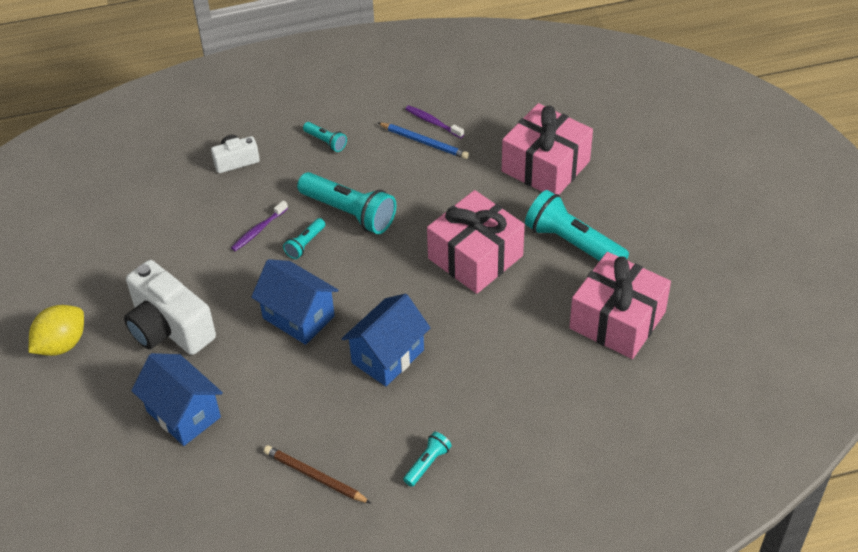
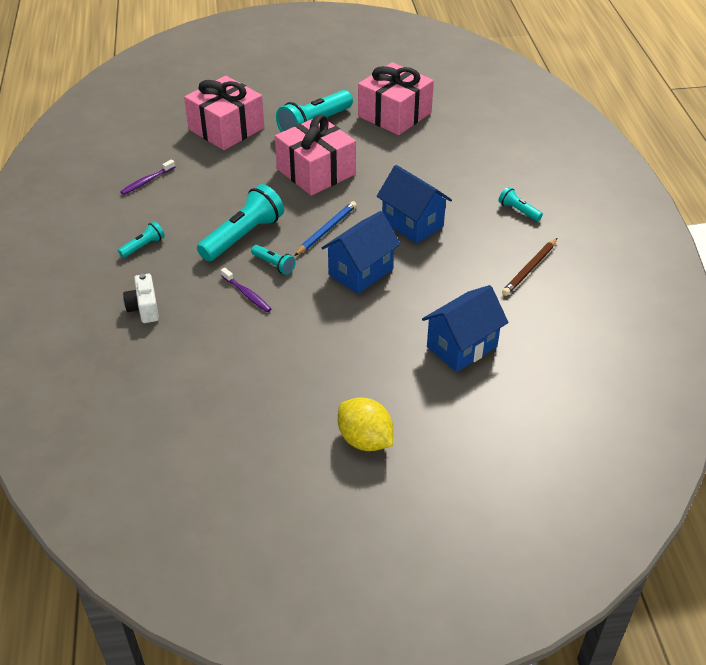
camera: 85 degrees left, 5 degrees down
white camera [124,260,216,355] -> none
blue pencil [377,122,469,159] -> blue pencil moved to [294,201,357,256]

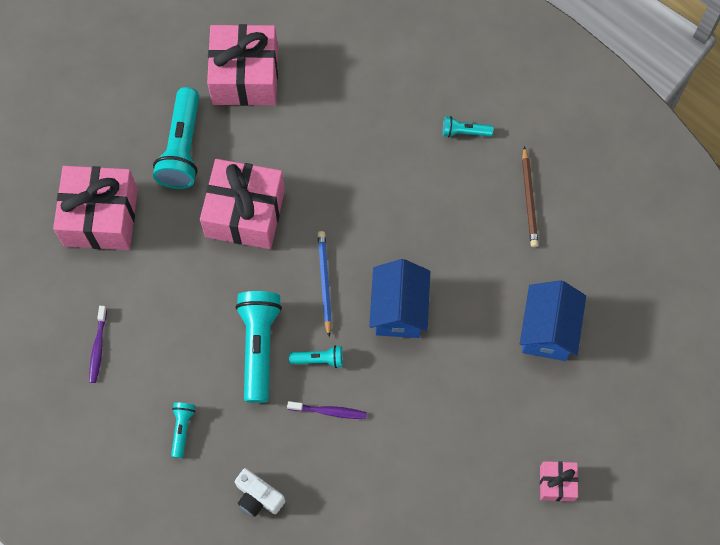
camera: 40 degrees left, 25 degrees up
yellow lemon [338,398,393,451] -> pink gift [540,461,578,501]
blue house [377,165,452,244] -> none

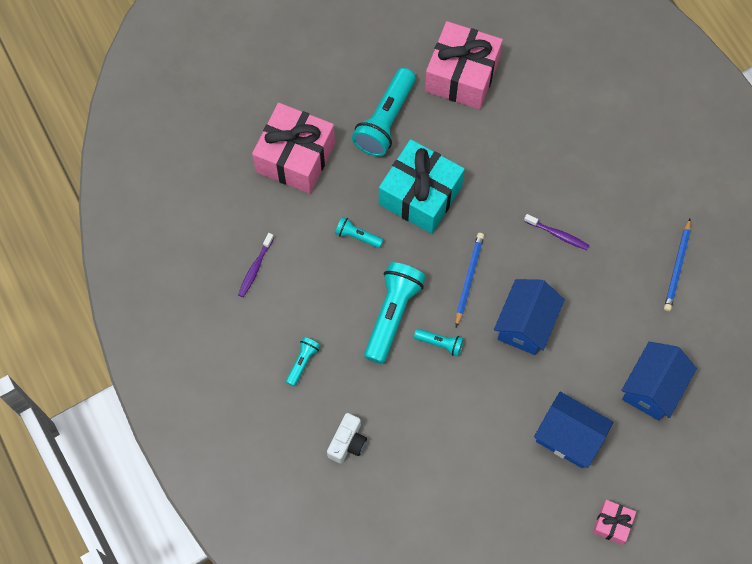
camera: 20 degrees right, 0 degrees up
pink gift [200,159,285,249] -> turquoise gift [379,139,465,234]
white camera [235,468,285,517] -> white camera turned 120 degrees counterclockwise [327,413,367,463]
purple toothbrush [287,401,367,419] -> purple toothbrush moved to [524,214,590,250]
turquoise flashlight [442,116,493,138] -> turquoise flashlight moved to [335,217,383,248]
brown pencil [522,146,538,247] -> blue pencil [664,219,691,311]
none -> blue house [534,392,613,468]

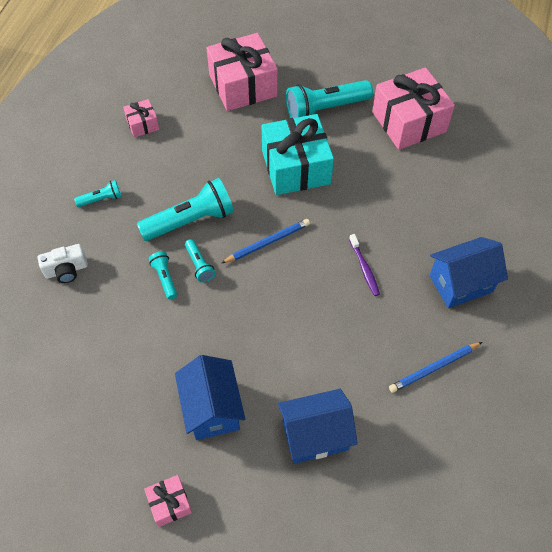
camera: 45 degrees right, 10 degrees down
purple toothbrush [238,233,274,297] -> pink gift [123,99,159,138]
turquoise flashlight [335,217,383,248] -> turquoise flashlight moved to [149,251,177,299]
blue house [494,279,565,355] -> blue house moved to [430,237,508,308]

